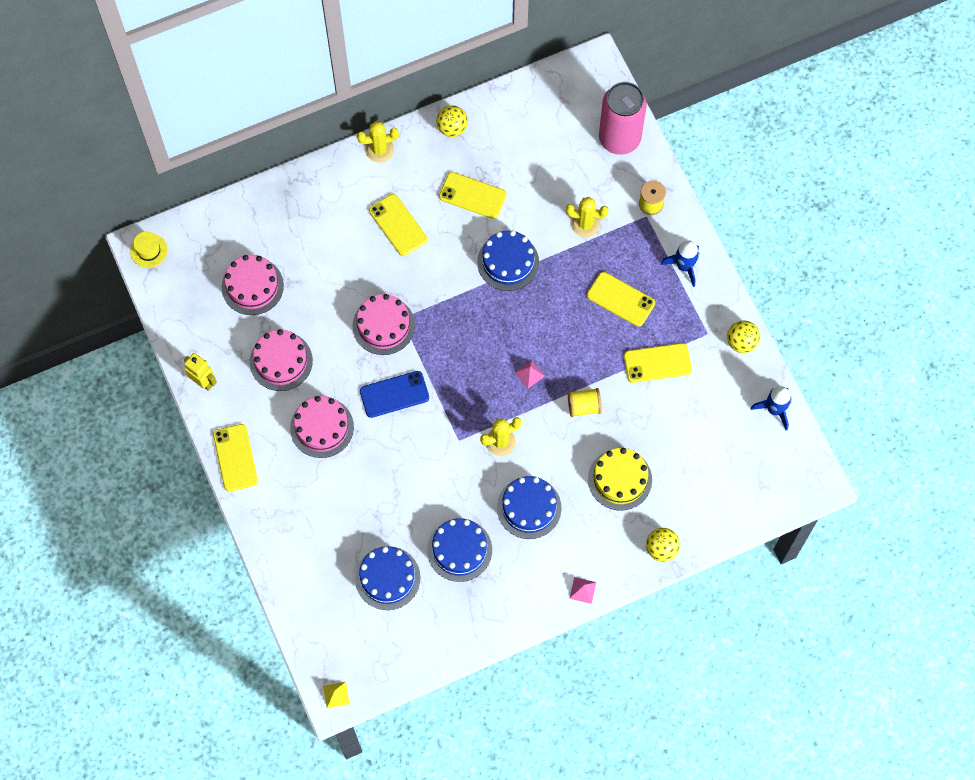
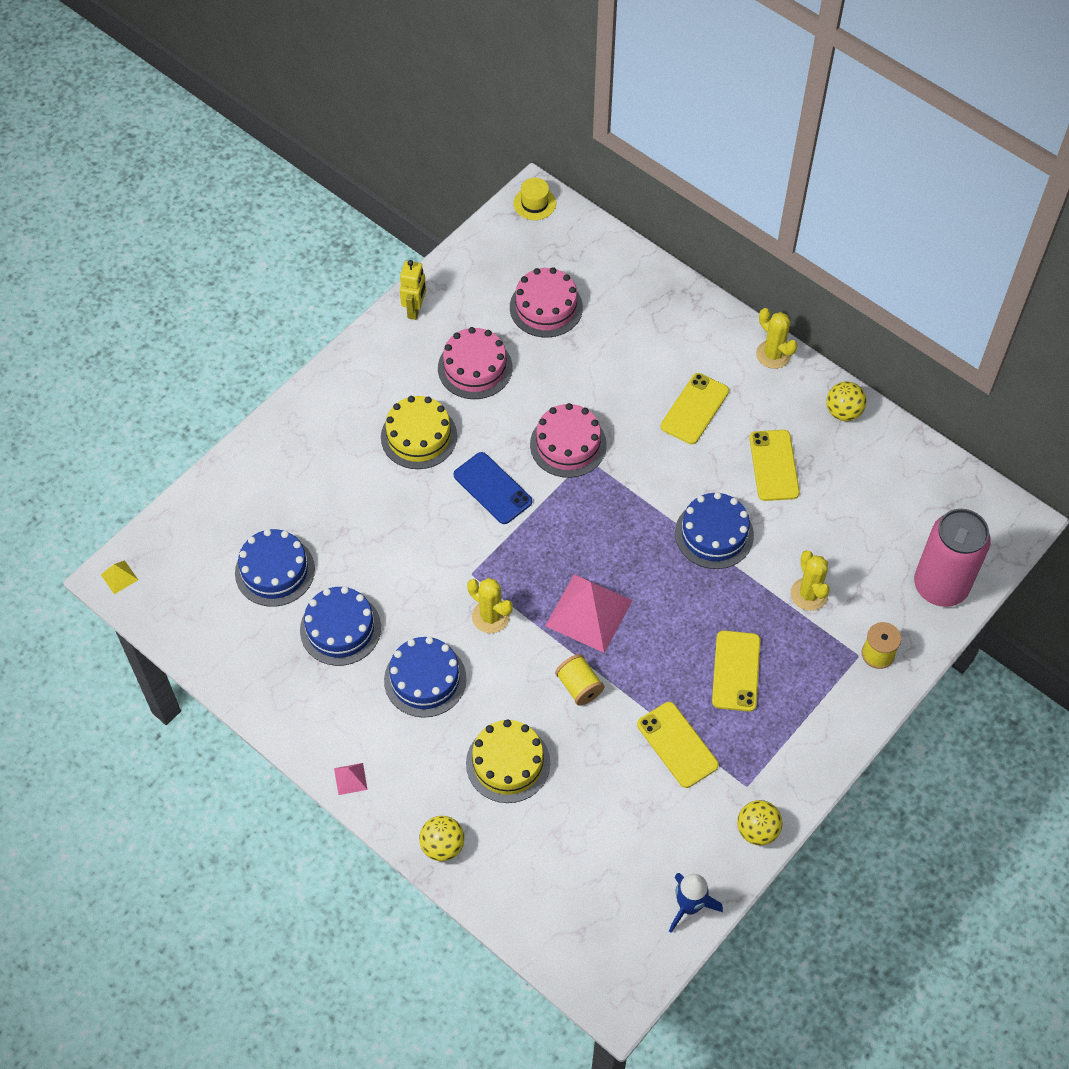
camera: 65 degrees right, 10 degrees down
yellow phone [213,424,258,492] -> none
pink cake [290,396,354,458] -> yellow cake [381,396,457,469]
pink pyramid [515,360,545,388] -> pink pyramid [545,574,633,653], size x2.35
blue rocket [661,240,699,287] -> none

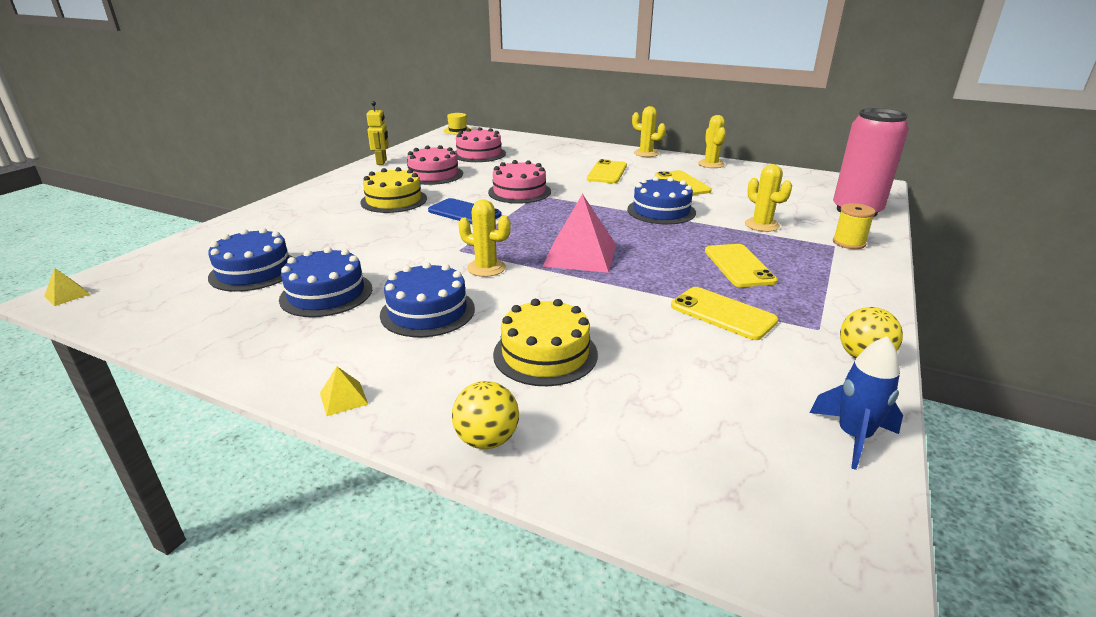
camera: 15 degrees left, 30 degrees down
pink pyramid [334,763,368,795] -> yellow pyramid [320,366,368,416]
yellow spool [555,654,604,706] -> none
yellow ball [826,382,867,421] -> yellow cactus [698,115,726,168]

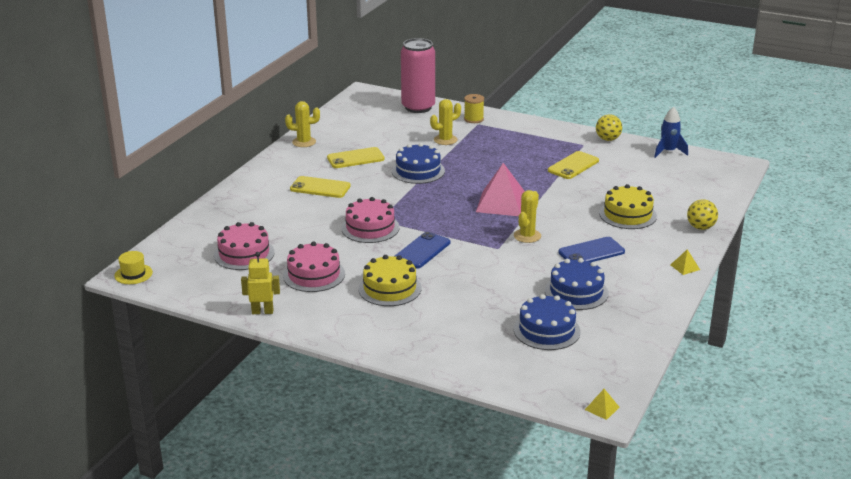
camera: 90 degrees left, 0 degrees up
blue cake [380,262,475,337] -> blue phone [558,237,625,262]
yellow cactus [632,106,666,157] -> none
yellow phone [705,244,778,287] -> none

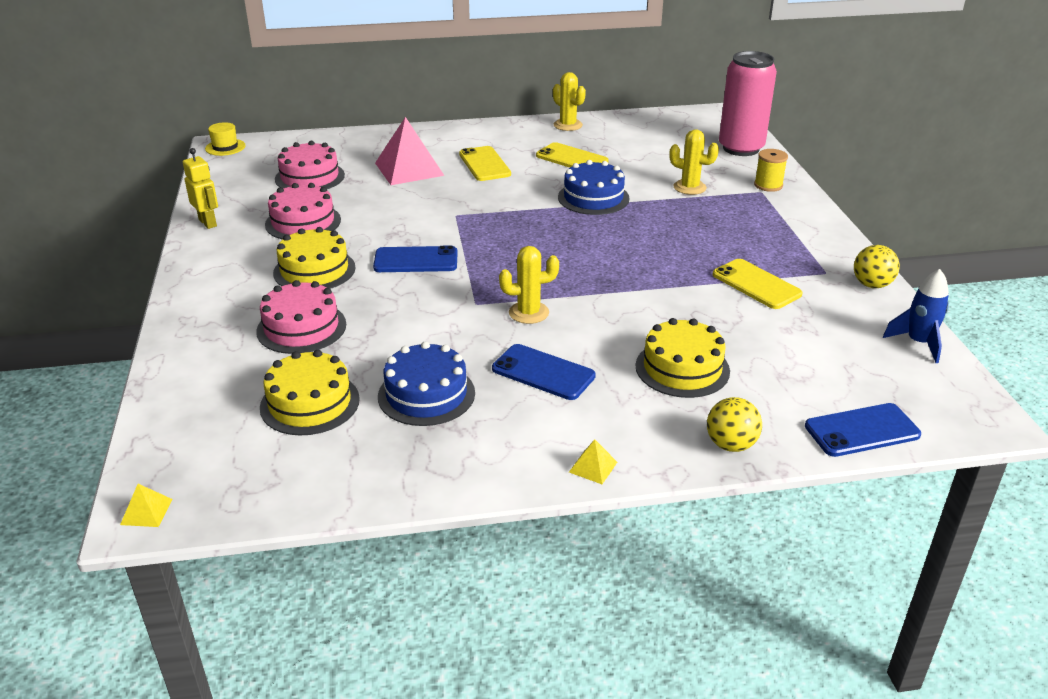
camera: 55 degrees right, 5 degrees up
pink cake [341,197,399,243] -> pink cake moved to [256,280,346,354]
pink pyramid [476,163,525,216] -> pink pyramid moved to [375,117,444,185]
blue cake [514,294,581,350] -> yellow cake [260,350,360,435]
yellow phone [548,151,599,179] -> yellow phone turned 45 degrees clockwise [712,259,803,309]
none -> blue phone [805,403,921,457]

